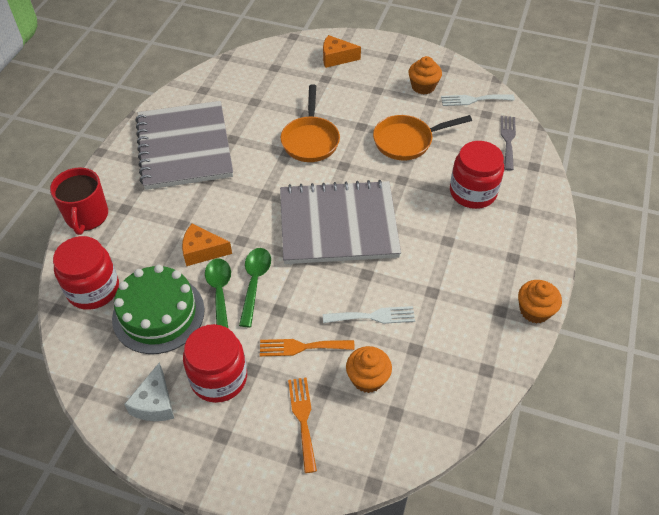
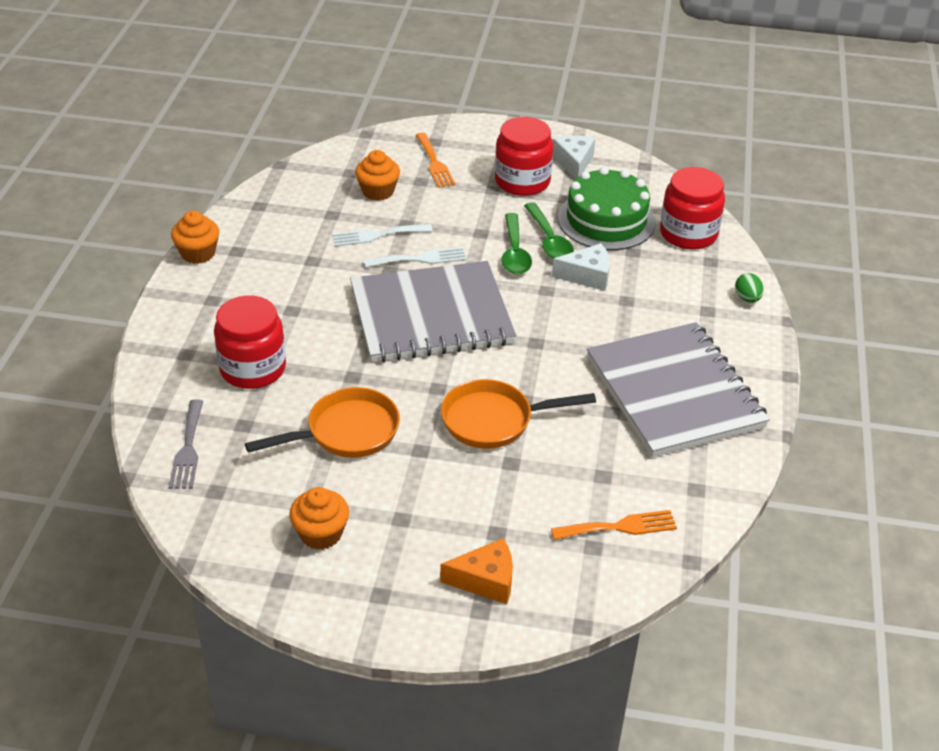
camera: 170 degrees right, 10 degrees down
red mug [50,168,108,235] -> green egg [735,273,764,303]
orange cheese [182,223,232,266] -> white cheese [552,243,610,291]
orange fork [260,339,355,356] -> orange fork moved to [551,510,677,540]
orange pan [281,84,340,162] -> orange pan turned 90 degrees counterclockwise [441,379,596,449]
white fork [441,94,515,106] -> white fork moved to [364,247,466,268]

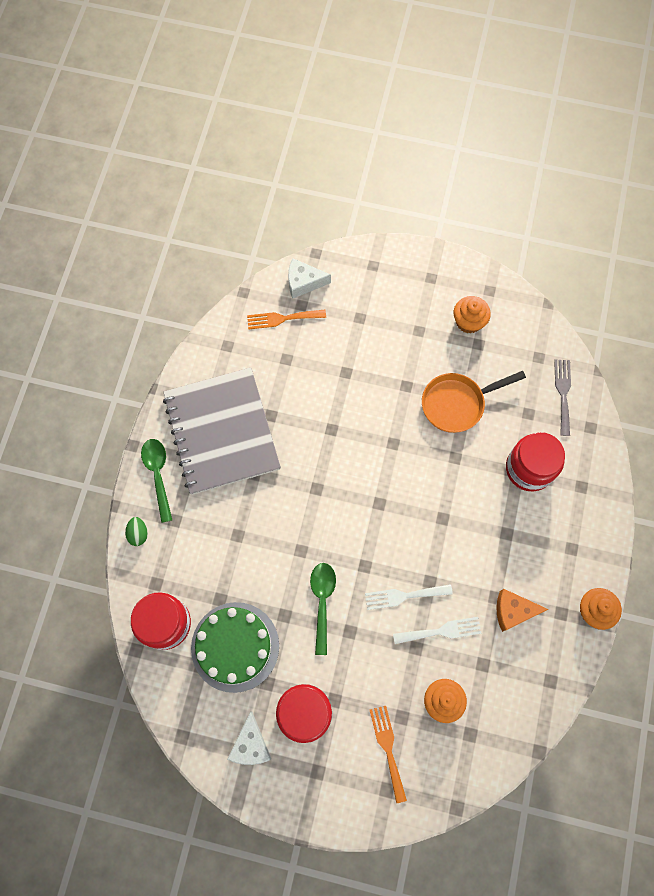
camera: 175 degrees left, 30 degrees up
grey notebook [350,261,516,362] -> none
orange cheese [440,538,513,604] -> orange cheese moved to [496,589,549,632]
orange pan [441,379,596,449] -> none
green spoon [524,203,574,259] -> green spoon moved to [141,439,172,523]
white cheese [552,243,610,291] -> white cheese moved to [288,258,331,299]

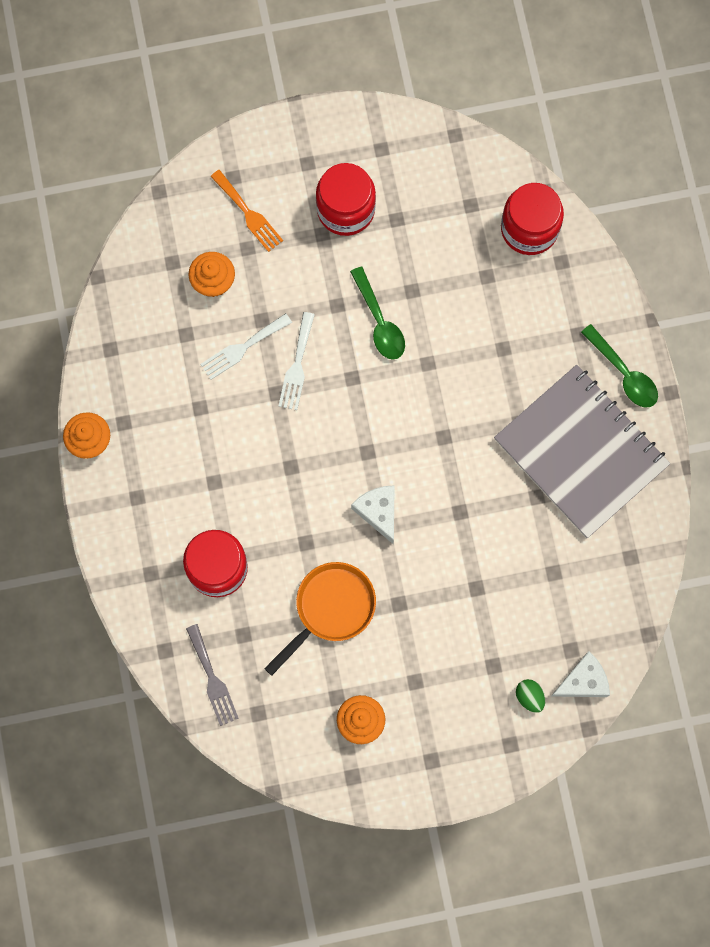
camera: 155 degrees right, 5 degrees up
green egg [125,517,148,546] -> green egg moved to [516,679,545,713]
green cake [191,602,279,693] -> none
white cheese [227,711,271,765] -> white cheese moved to [351,485,395,544]
orange fork [247,310,326,329] -> none
white fork [365,584,453,610] -> white fork turned 135 degrees clockwise [279,312,315,410]
orange cheese [496,589,549,632] -> none

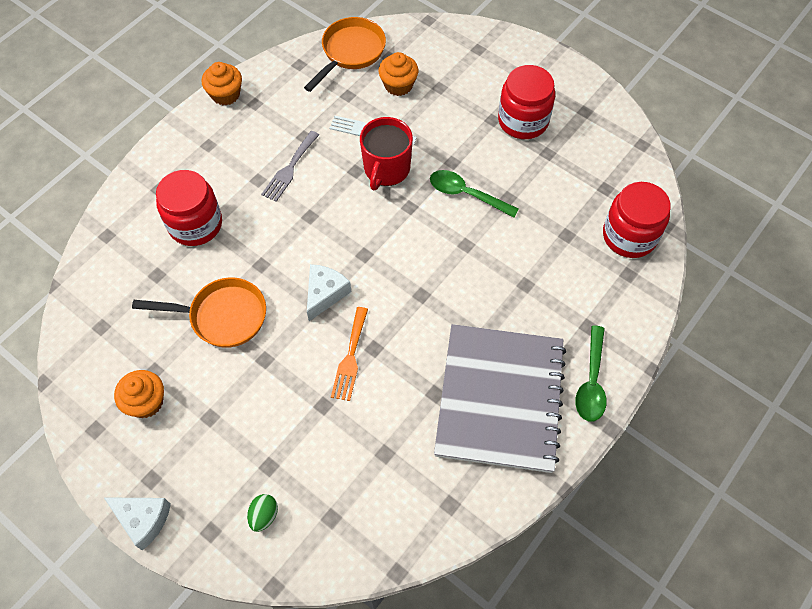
camera: 50 degrees right, 15 degrees down
grey fork [186,624,239,726] -> grey fork moved to [261,131,319,202]
orange fork [210,170,283,252] -> orange fork moved to [331,307,368,401]
white fork [279,312,315,410] -> red mug [360,117,413,190]
green spoon [350,266,405,360] -> green spoon turned 90 degrees clockwise [430,170,519,218]
white cheese [551,651,610,697] -> white cheese moved to [104,497,171,551]
none -> orange pan [304,17,386,92]

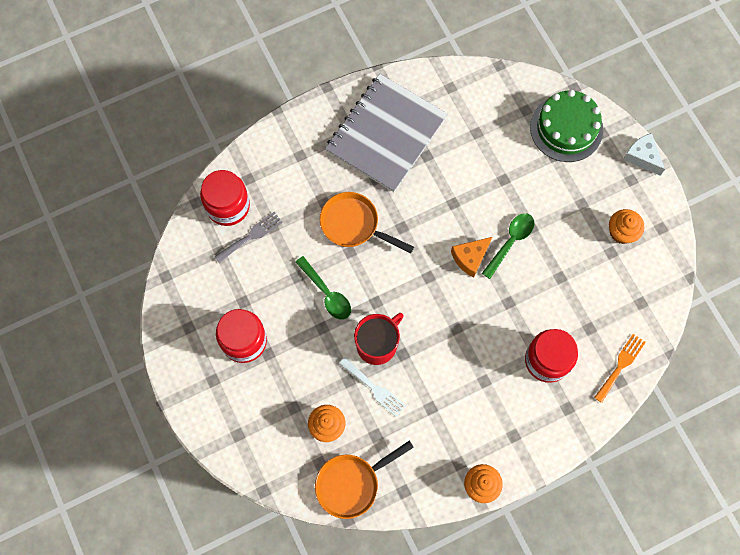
camera: 155 degrees left, 10 degrees up
orange pan [132,277,266,348] -> orange pan moved to [320,192,414,253]
green egg [247,494,278,532] -> green cake [530,90,603,162]
grey fork [261,131,319,202] -> grey fork moved to [214,212,283,263]
white cheese [307,264,351,321] -> orange cheese [451,237,492,278]
orange fork [331,307,368,401] -> orange fork moved to [594,334,646,403]
green spoon [575,325,607,421] -> green spoon moved to [482,213,534,279]

